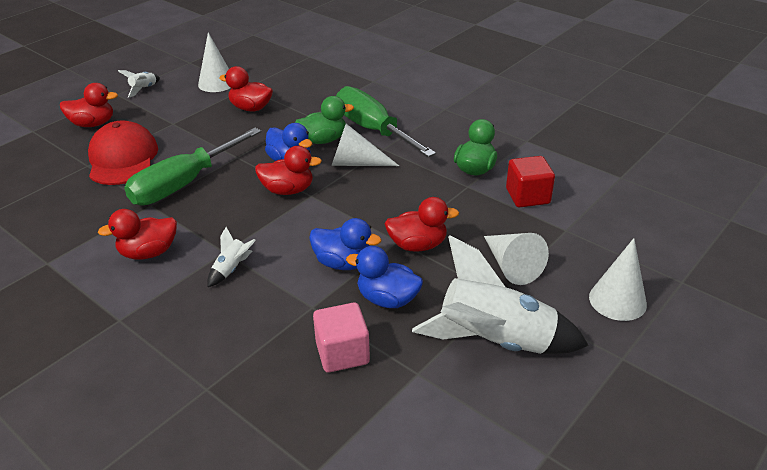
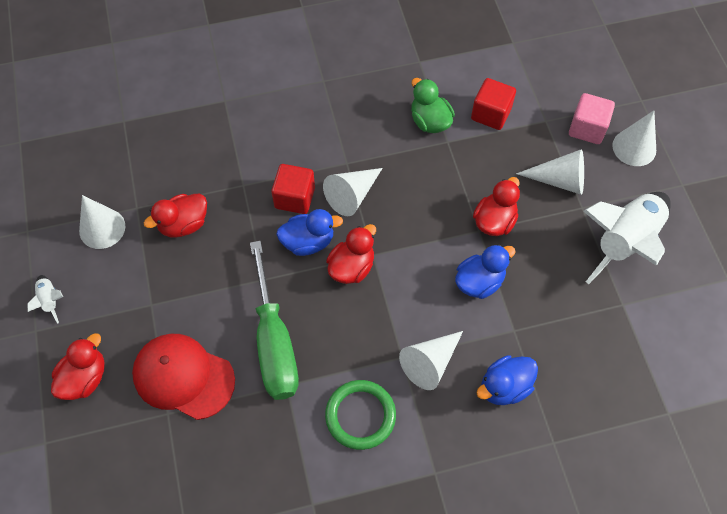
camera: 55 degrees left, 25 degrees up
red duck [98,209,177,260] -> green ring [325,380,396,450]
white rocket [207,227,256,287] -> white cone [399,331,463,390]
green duck [295,96,354,144] -> red cube [271,164,315,214]
pink cube [313,303,370,373] -> pink cube moved to [569,93,615,144]
green screwdriver [336,86,436,157] -> none
blue duck [346,246,423,308] -> blue duck moved to [476,355,538,405]

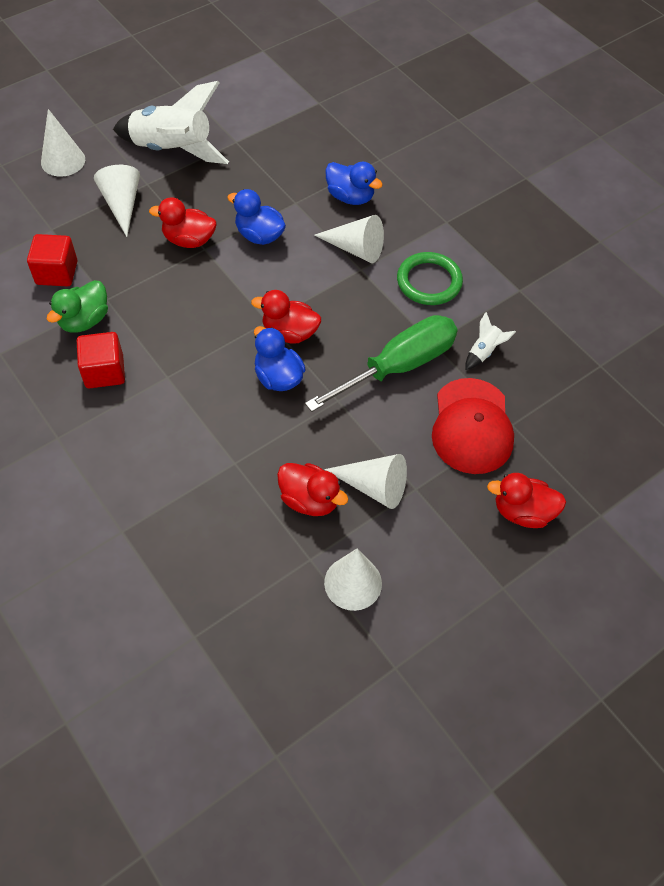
camera: 115 degrees left, 5 degrees down
white rocket [28,275,63,324] -> white rocket moved to [465,312,516,370]
red cube [271,164,315,214] -> red cube moved to [77,332,125,388]
white cone [323,168,383,216] -> white cone moved to [324,454,407,509]
pink cube [569,93,615,144] -> none

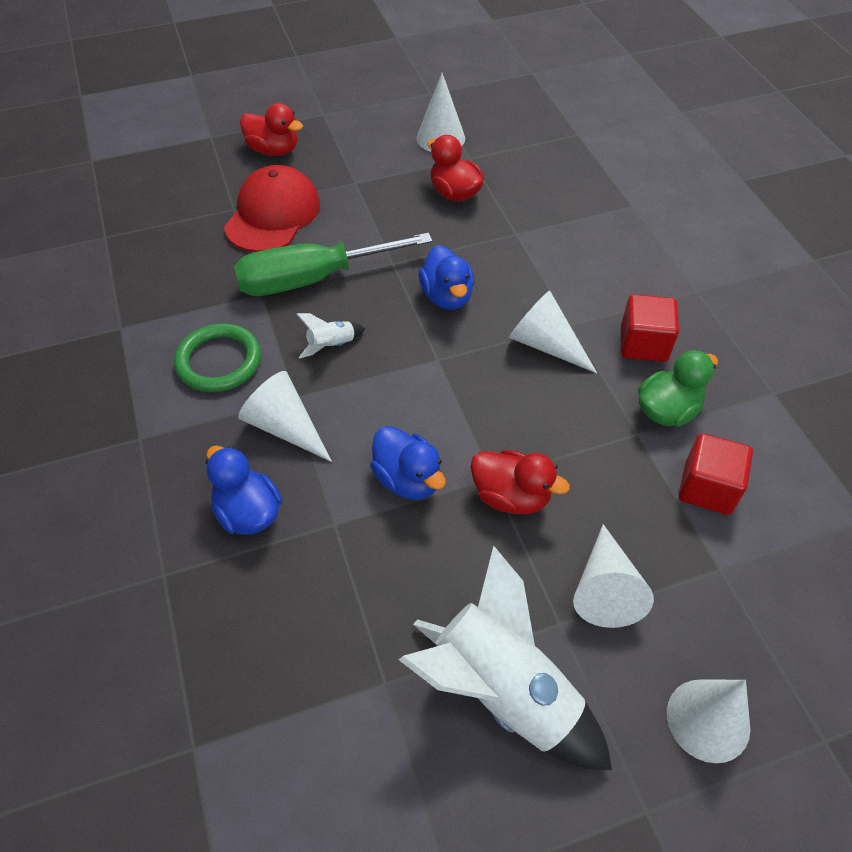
camera: 160 degrees left, 5 degrees down
red duck [251,290,321,344] -> none
white cone [324,454,407,509] -> white cone moved to [509,291,597,373]
white rocket [465,312,516,370] -> white rocket moved to [296,313,365,358]

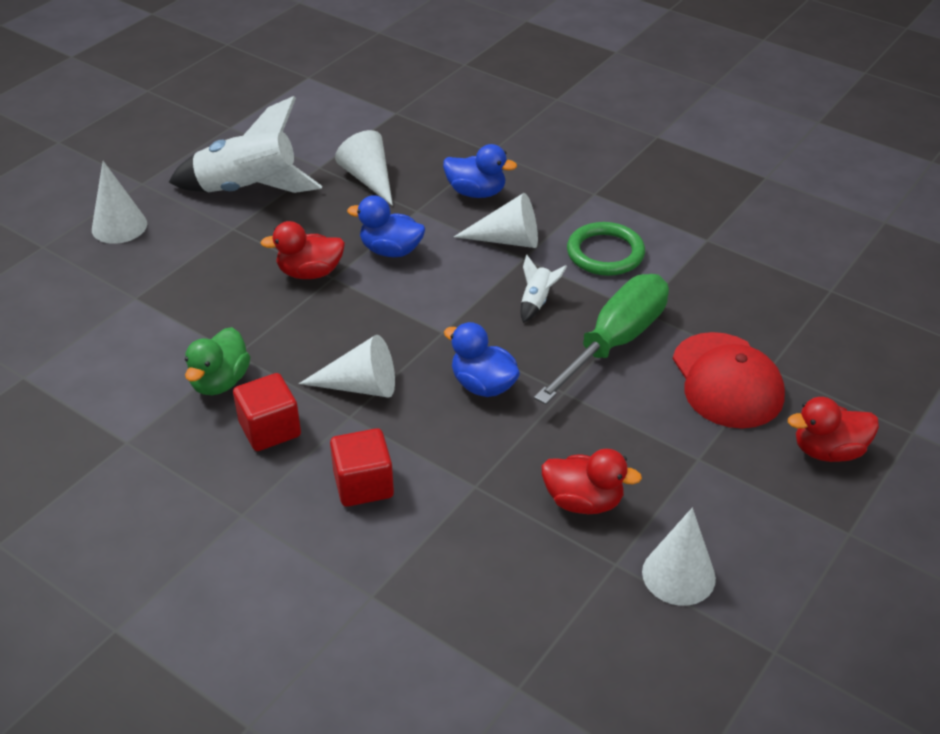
camera: 145 degrees right, 10 degrees down
white cone [573,524,654,628] -> white cone moved to [335,130,393,206]
red cube [679,433,753,515] -> red cube moved to [330,428,394,507]

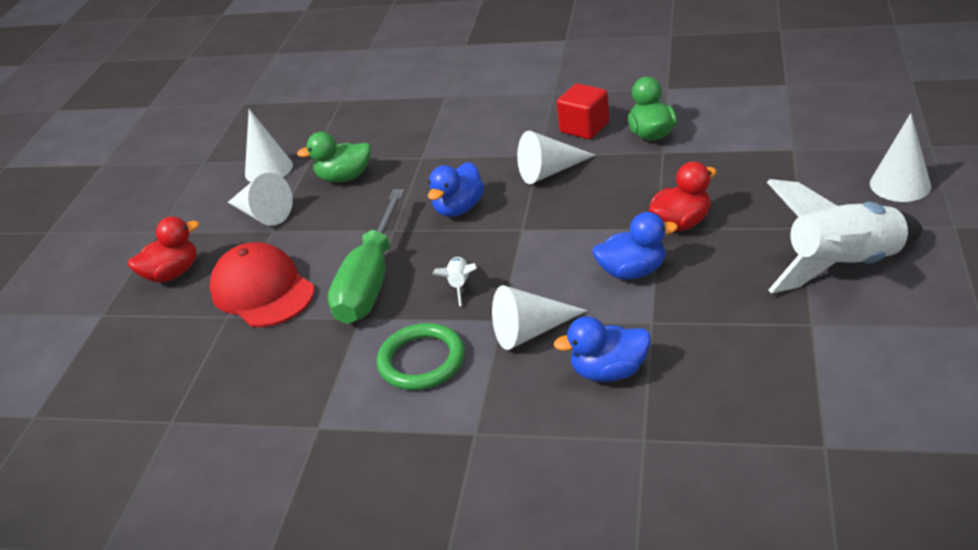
camera: 160 degrees right, 5 degrees down
red cube [330,428,394,507] -> none
white cone [335,130,393,206] -> white cone moved to [228,172,293,226]
blue duck [444,322,520,397] -> blue duck turned 105 degrees clockwise [428,162,484,217]
red duck [542,449,642,514] -> green duck [297,132,371,182]

